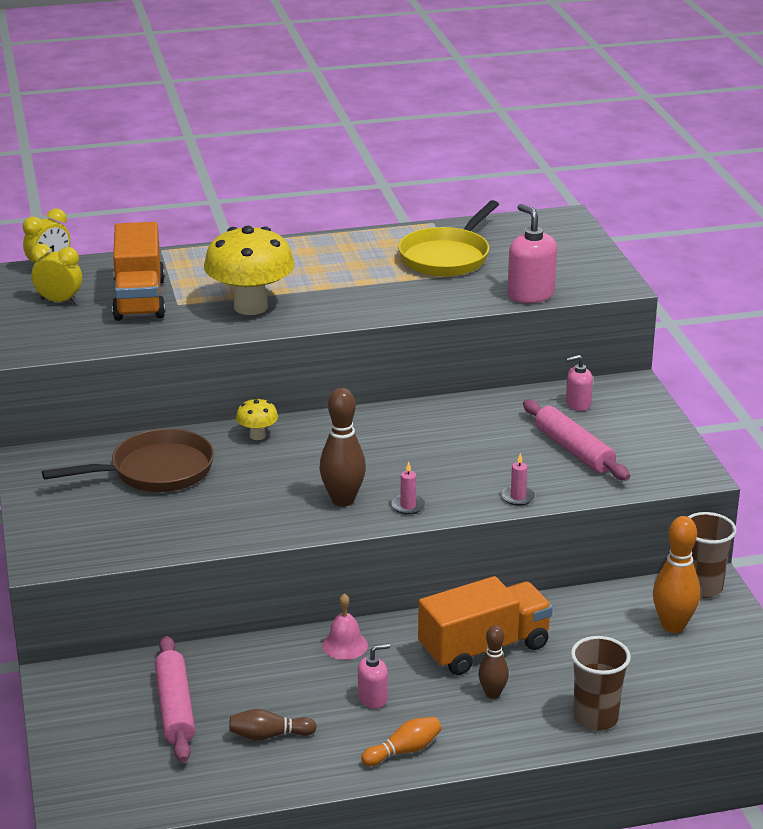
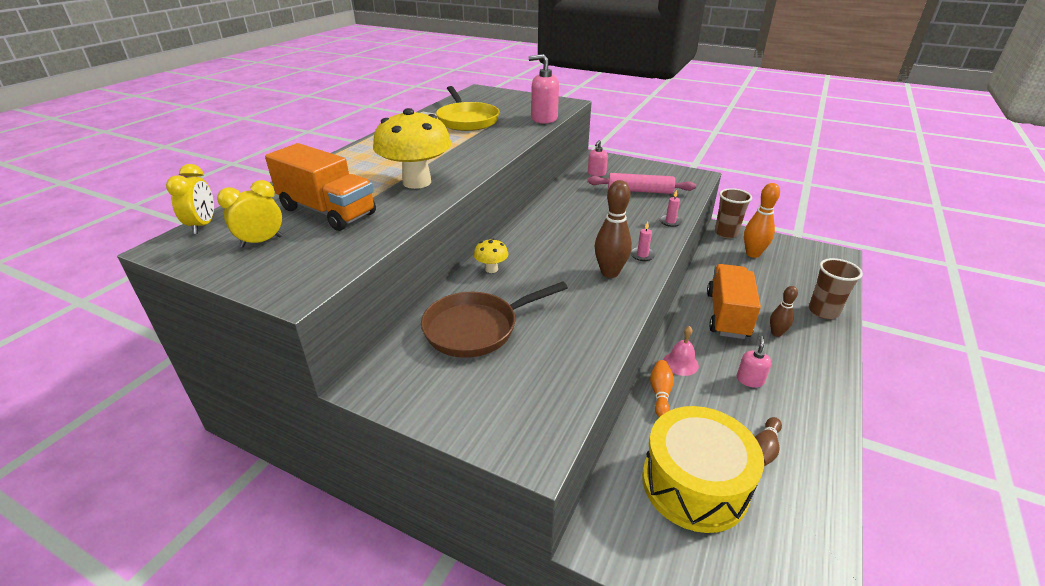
camera: 50 degrees left, 5 degrees up
brown pan [42,429,214,492] -> brown pan turned 135 degrees counterclockwise [421,281,568,358]
pink rolling pin [155,636,195,762] -> yellow drum [642,406,764,533]
orange bowling pin [361,717,442,766] -> orange bowling pin moved to [650,360,674,417]

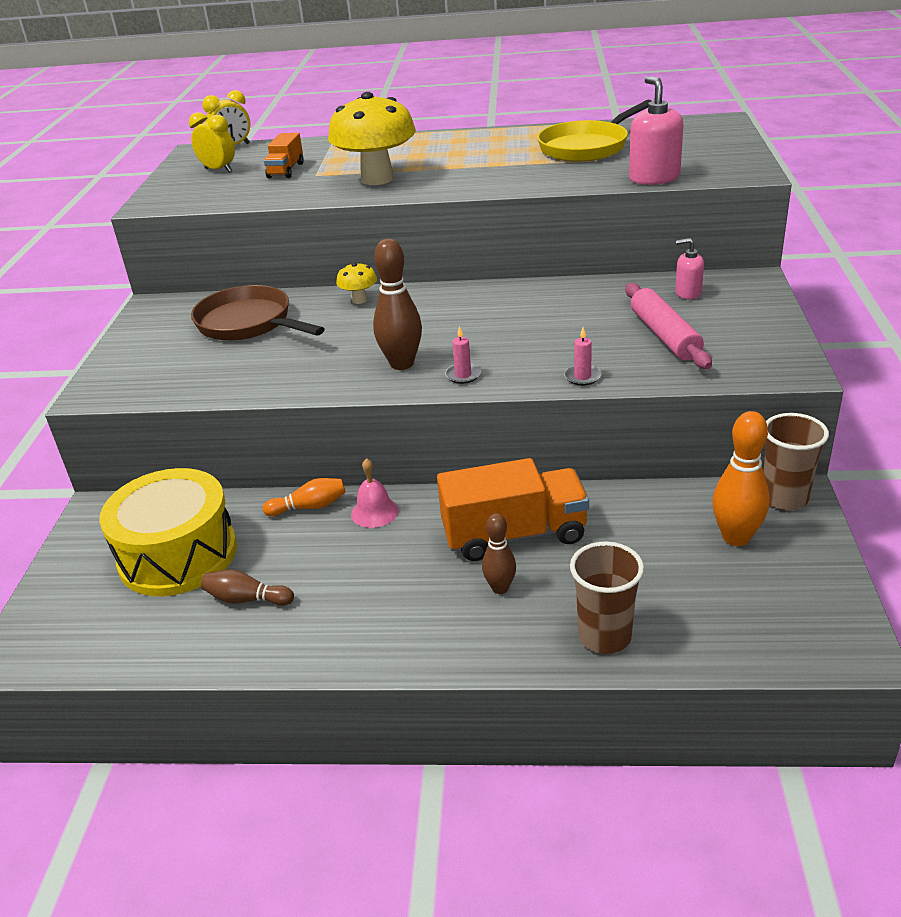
camera: 70 degrees right, 0 degrees up
orange truck [265,143,376,231] -> orange truck [264,133,304,178], size x0.53
pink soap dispenser [737,336,772,388] -> none

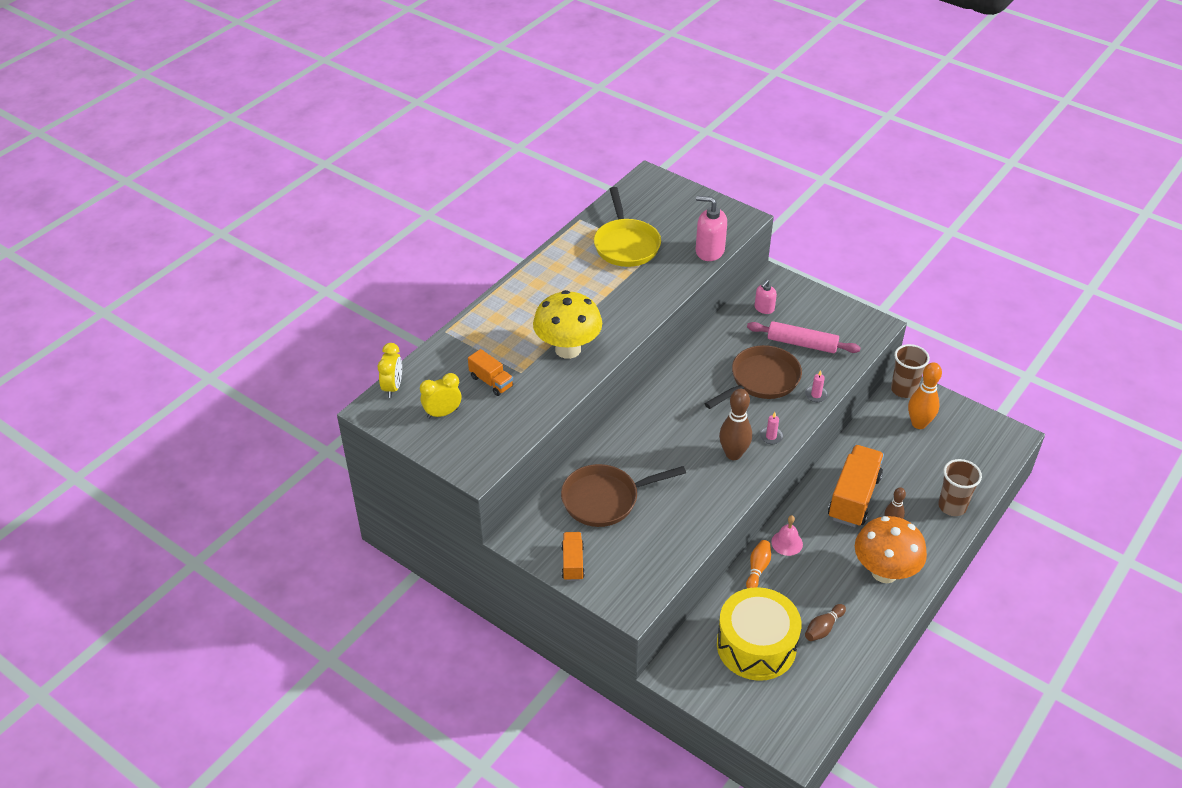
camera: 60 degrees left, 10 degrees up
yellow mushroom [336,262,377,304] -> none
none -> orange truck [561,532,585,581]
none -> brown pan [704,345,802,409]
none -> orange mushroom [855,516,927,583]

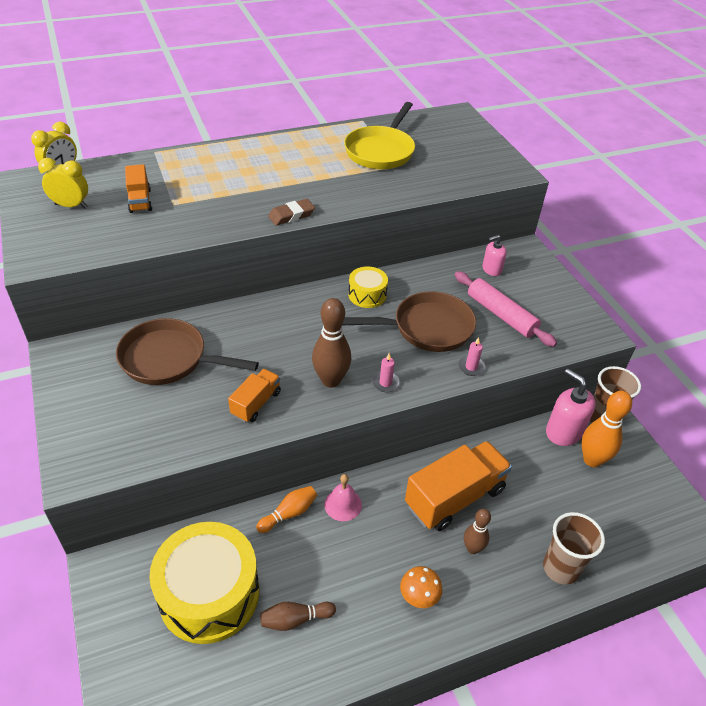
camera: 30 degrees right, 0 degrees up
yellow mushroom [533,290,602,359] -> none
orange truck [561,532,585,581] -> orange truck moved to [228,369,281,423]
pink soap dispenser [696,196,727,261] -> pink soap dispenser moved to [546,369,596,446]
orange mushroom [855,516,927,583] -> orange mushroom [400,566,442,608], size x0.46
none -> brown eraser [268,199,315,226]
none -> yellow drum [348,266,388,308]

